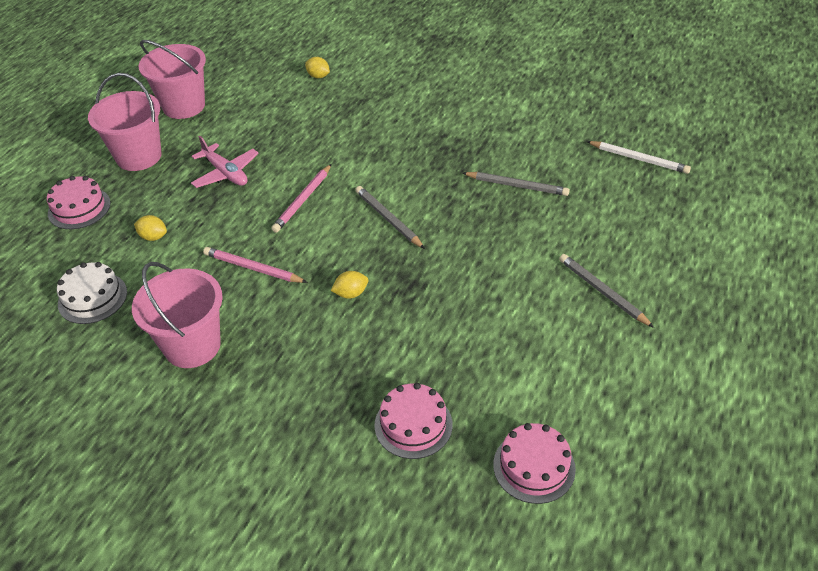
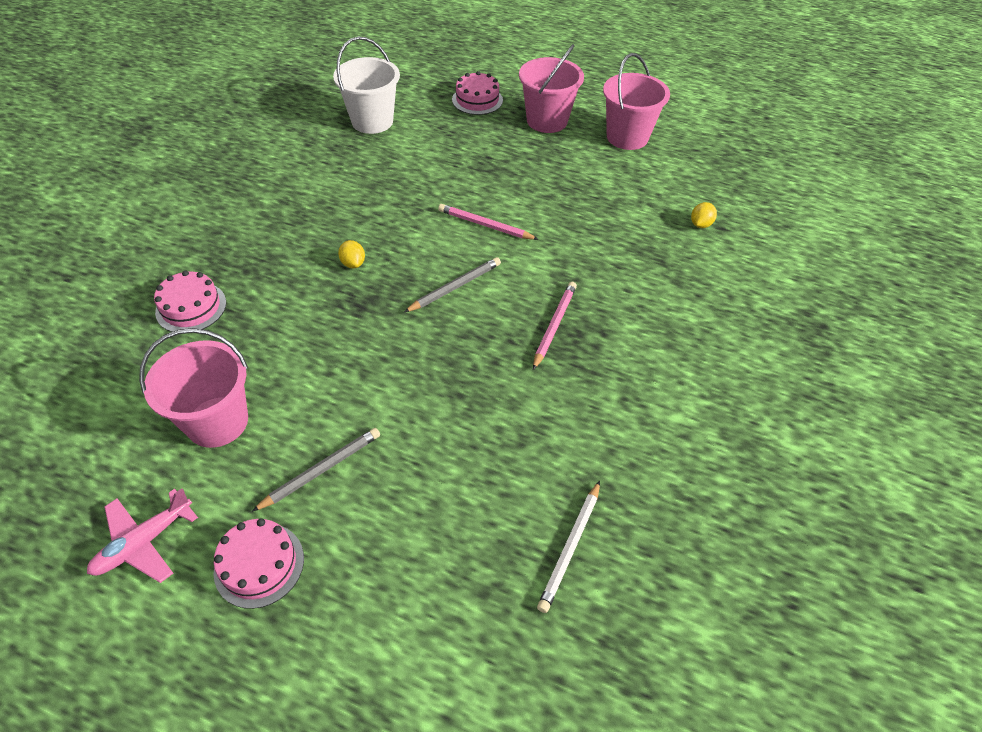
camera: 85 degrees right, 5 degrees up
white cake [57,262,127,324] -> white bucket [333,37,400,134]
pink bucket [132,262,223,368] -> pink bucket moved to [139,328,248,448]
yellow lemon [134,215,167,241] -> none
pink plane [191,135,259,188] -> pink plane moved to [87,488,198,583]
pink pencil [203,247,308,283] -> pink pencil moved to [533,282,577,370]
grey pencil [463,172,570,196] -> none
pink cake [493,423,576,504] -> pink cake moved to [214,518,304,609]

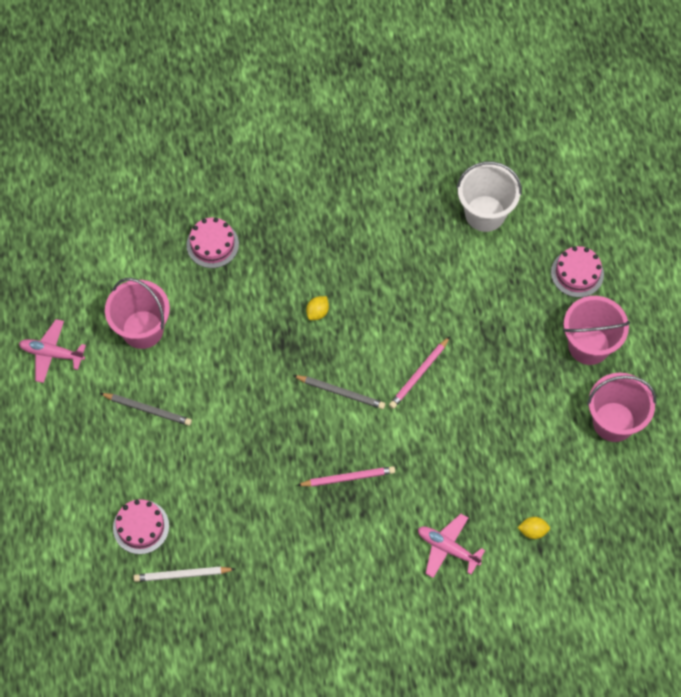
camera: 60 degrees right, 15 degrees up
pink cake [214,518,304,609] -> pink cake moved to [113,499,169,554]
pink pencil [438,204,539,240] -> pink pencil turned 135 degrees counterclockwise [389,336,450,409]
none -> pink plane [418,514,485,578]

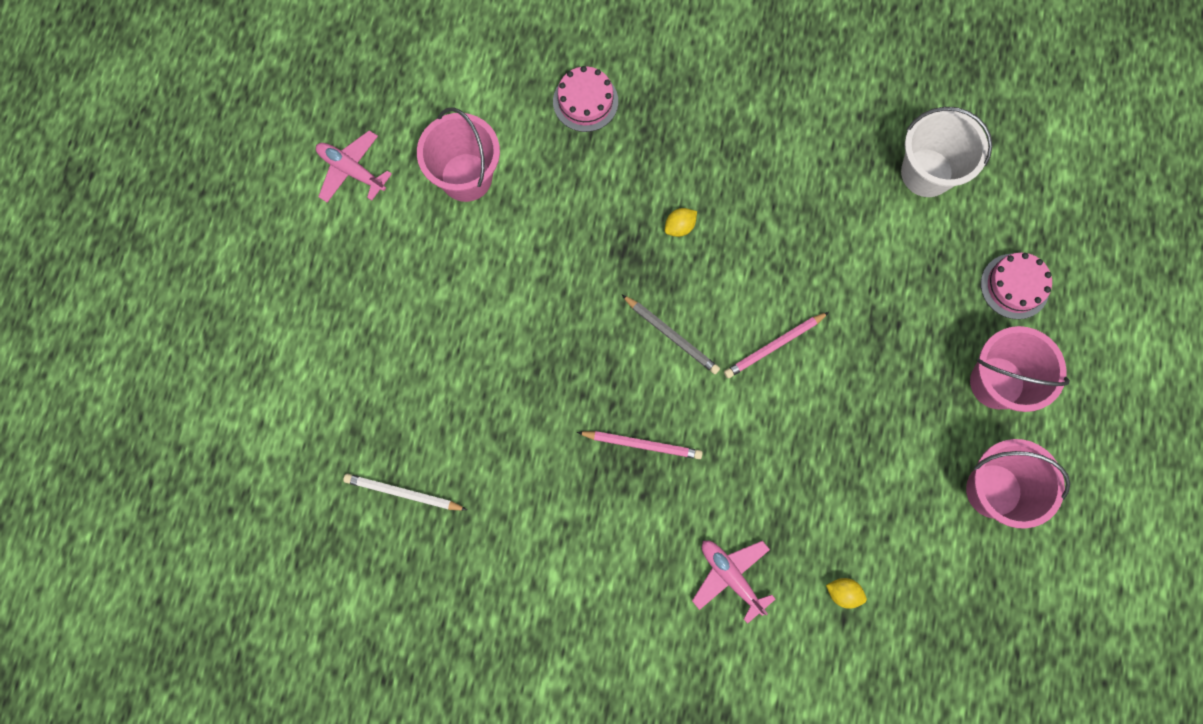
camera: 20 degrees right, 10 degrees up
grey pencil [100,393,192,426] -> none
pink cake [113,499,169,554] -> none

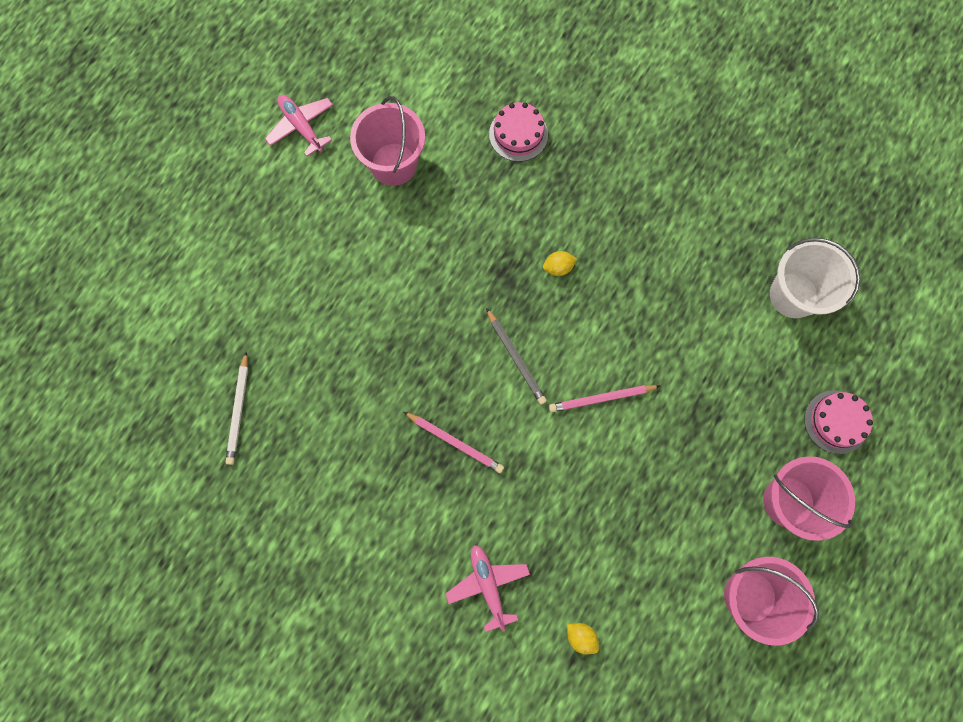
camera: 20 degrees right, 0 degrees up
white pencil [343,474,467,510] -> white pencil turned 120 degrees counterclockwise [226,351,248,465]

